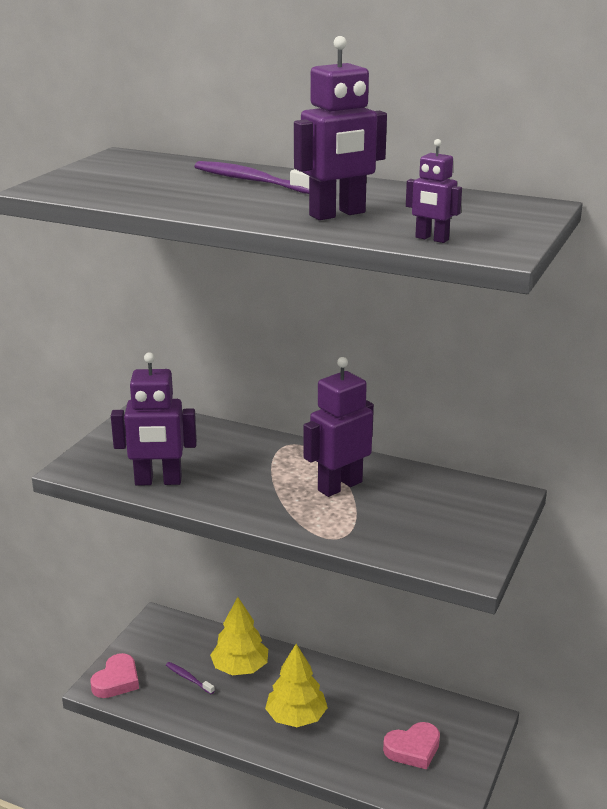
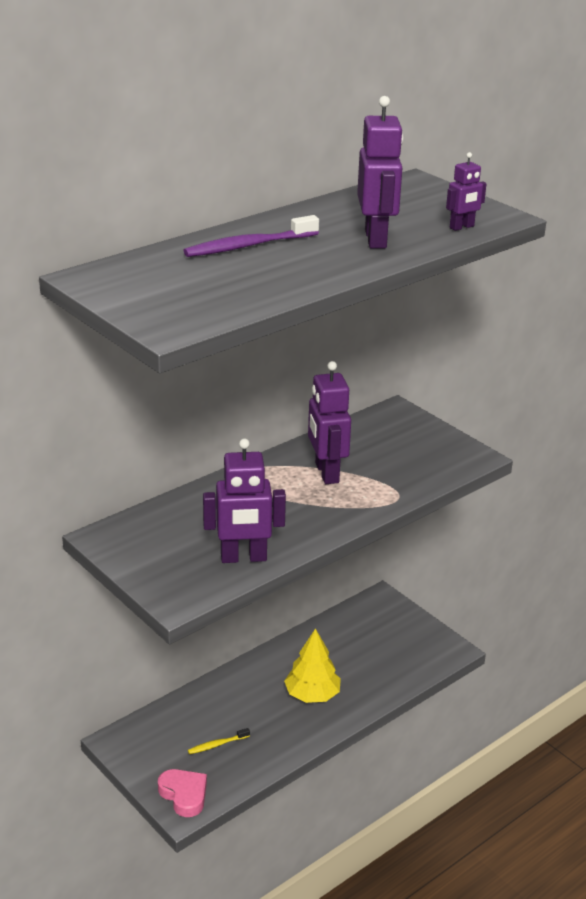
camera: 65 degrees left, 5 degrees up
purple robot [111,352,197,486] -> purple robot turned 60 degrees clockwise [203,438,286,563]
purple toothbrush [166,662,215,694] -> yellow toothbrush [188,728,250,754]
yellow tree [210,597,268,675] -> none
pink heart [383,722,440,770] -> none

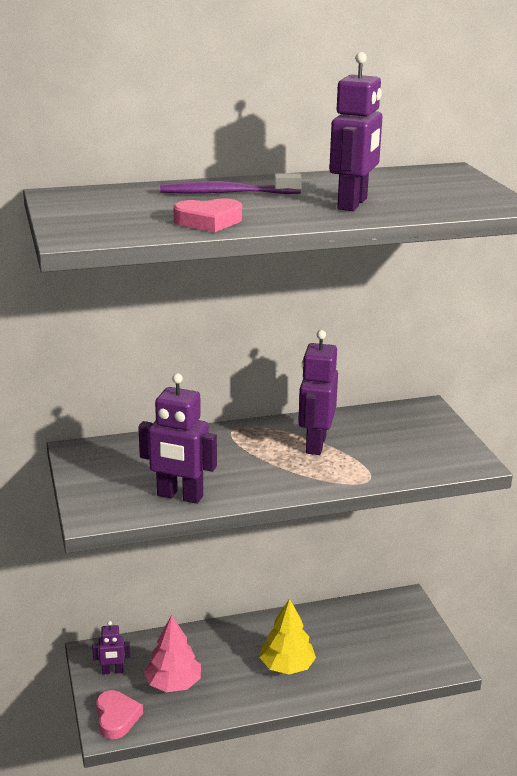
camera: 25 degrees right, 5 degrees down
yellow toothbrush [188,728,250,754] -> pink tree [144,615,201,692]
purple robot [446,152,486,231] -> purple robot moved to [92,621,130,674]
none -> pink heart [173,198,242,232]

